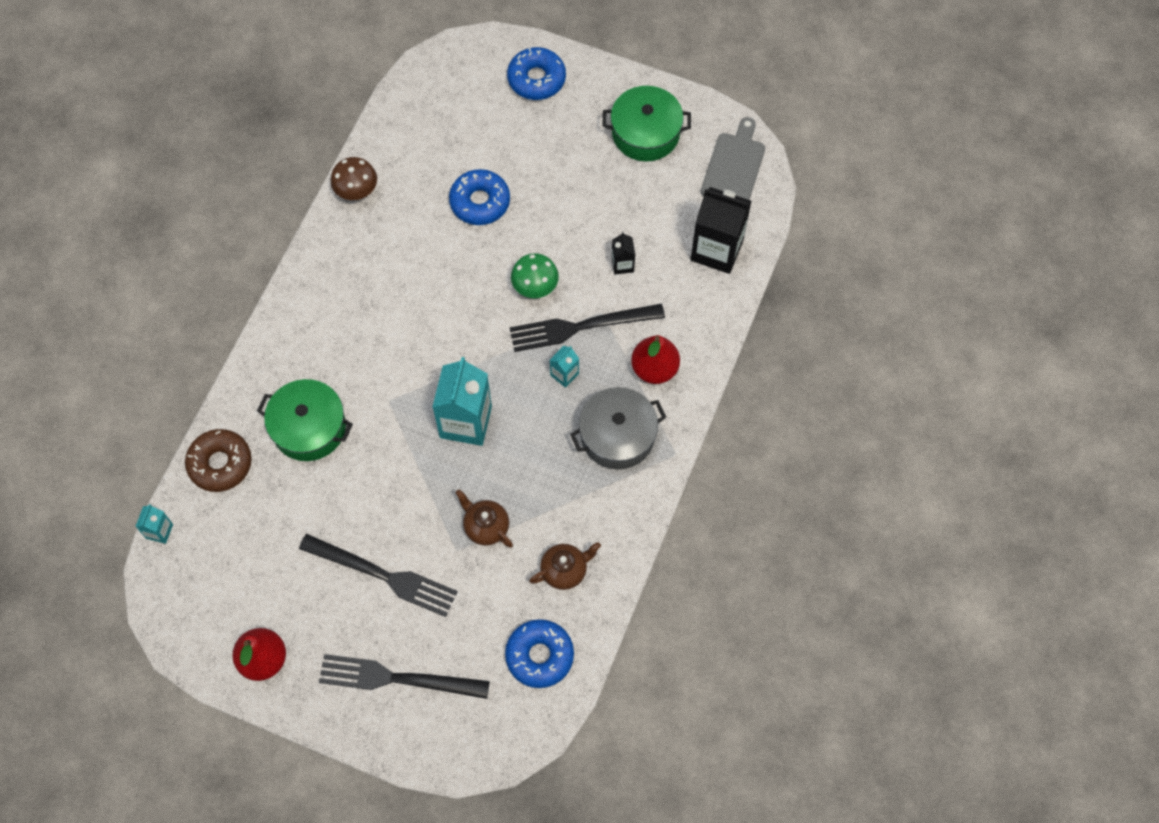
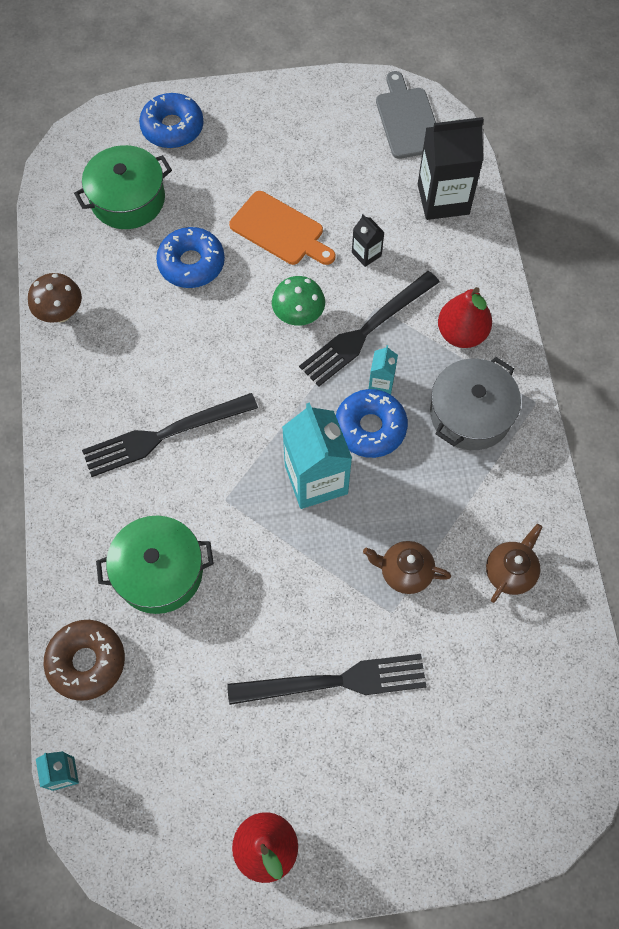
camera: 30 degrees left, 0 degrees up
black fork [319,654,490,699] -> black fork moved to [82,393,258,477]
blue donut [505,619,574,688] -> blue donut moved to [336,389,408,458]
green pot [602,86,691,162] -> green pot moved to [74,145,172,229]
none -> orange cutting board [229,191,335,265]

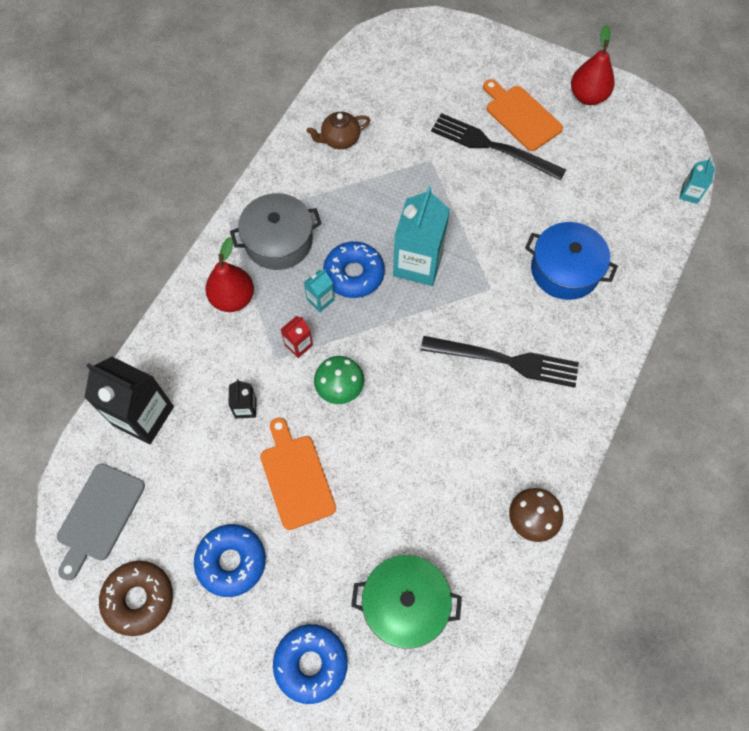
camera: 145 degrees left, 0 degrees up
brown donut [43,620,125,701] -> brown donut moved to [99,561,173,636]
green pot [96,516,214,614] -> blue pot [525,222,618,300]
blue donut [156,227,225,288] -> blue donut moved to [194,524,266,597]
black fork [299,271,439,387] -> red carton [280,316,313,358]
brown teapot [363,541,451,594] -> none
none -> orange cutting board [483,79,563,151]

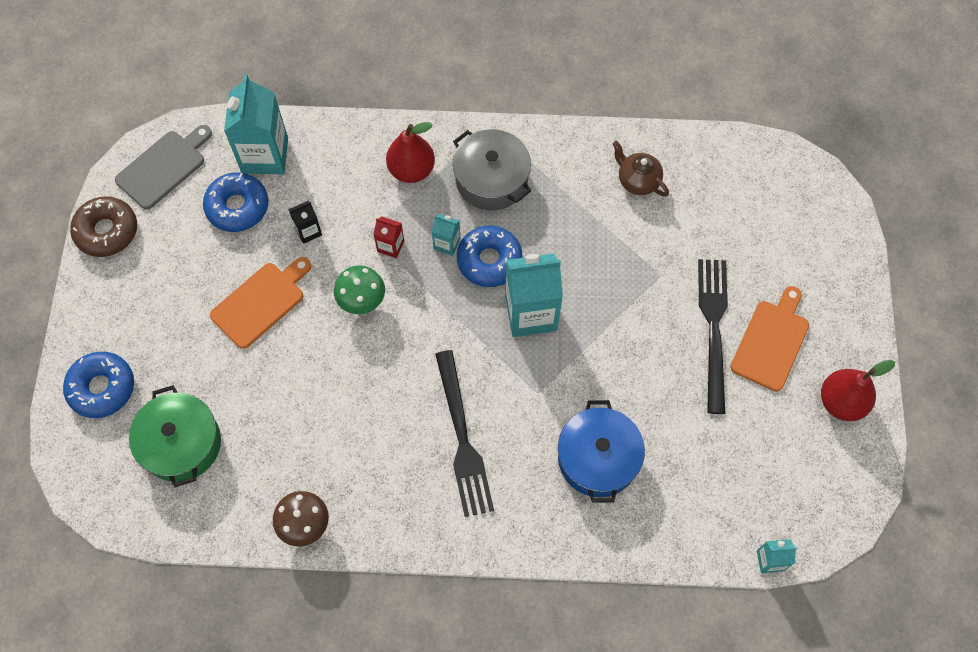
camera: 65 degrees right, 0 degrees up
grey cutting board [57,463,145,581] -> grey cutting board turned 135 degrees clockwise [115,125,212,209]
black carton [84,357,174,444] -> turquoise carton [224,74,288,174]
blue donut [194,524,266,597] -> blue donut moved to [203,172,268,232]

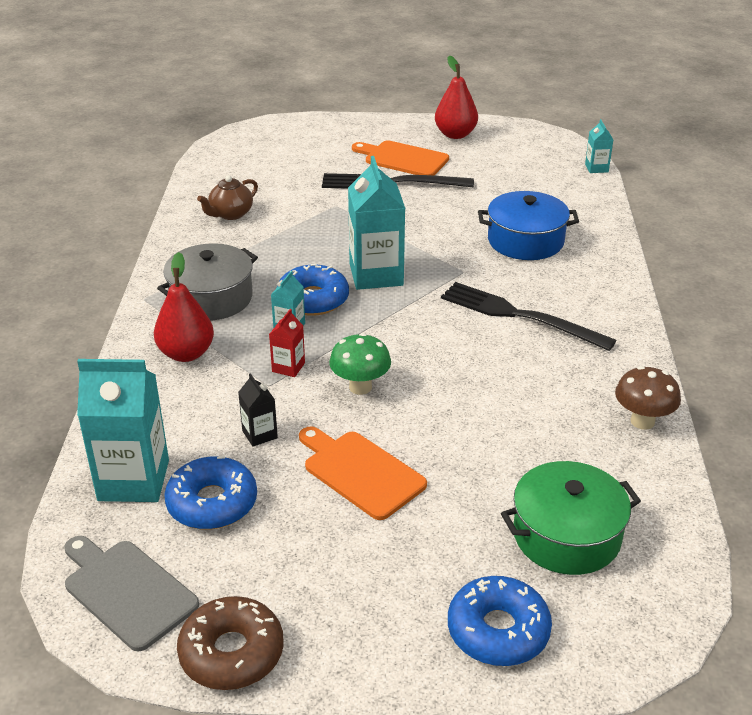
camera: 90 degrees left, 30 degrees down
black fork [435,350,494,517] -> black fork turned 135 degrees counterclockwise [441,282,617,351]

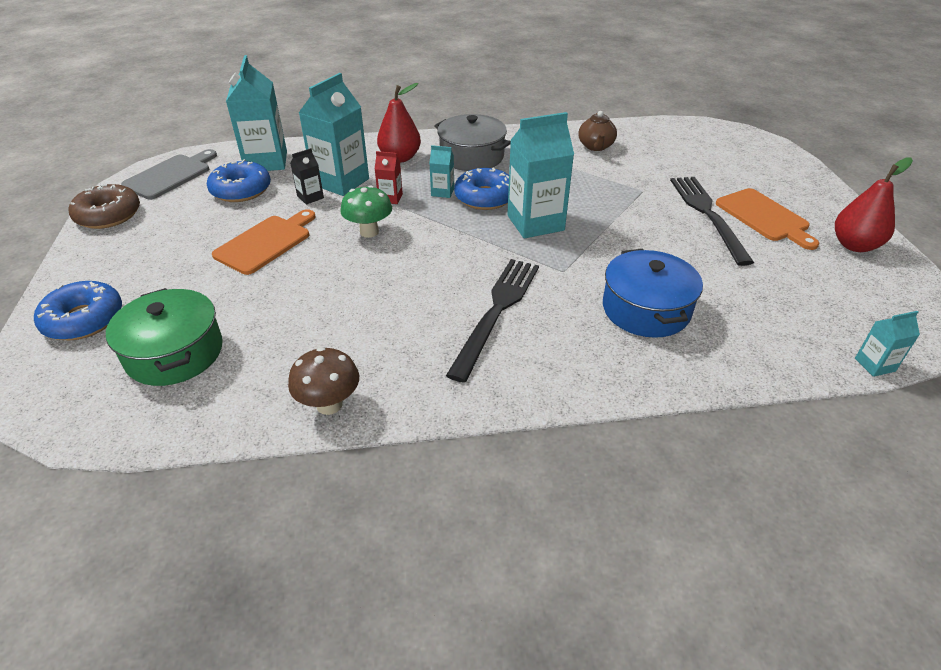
camera: 80 degrees right, 5 degrees up
brown teapot [197,175,258,220] -> brown teapot turned 120 degrees counterclockwise [578,111,617,151]
orange cutting board [352,140,449,176] -> orange cutting board turned 135 degrees clockwise [716,188,819,250]
none -> turquoise carton [299,73,369,196]

